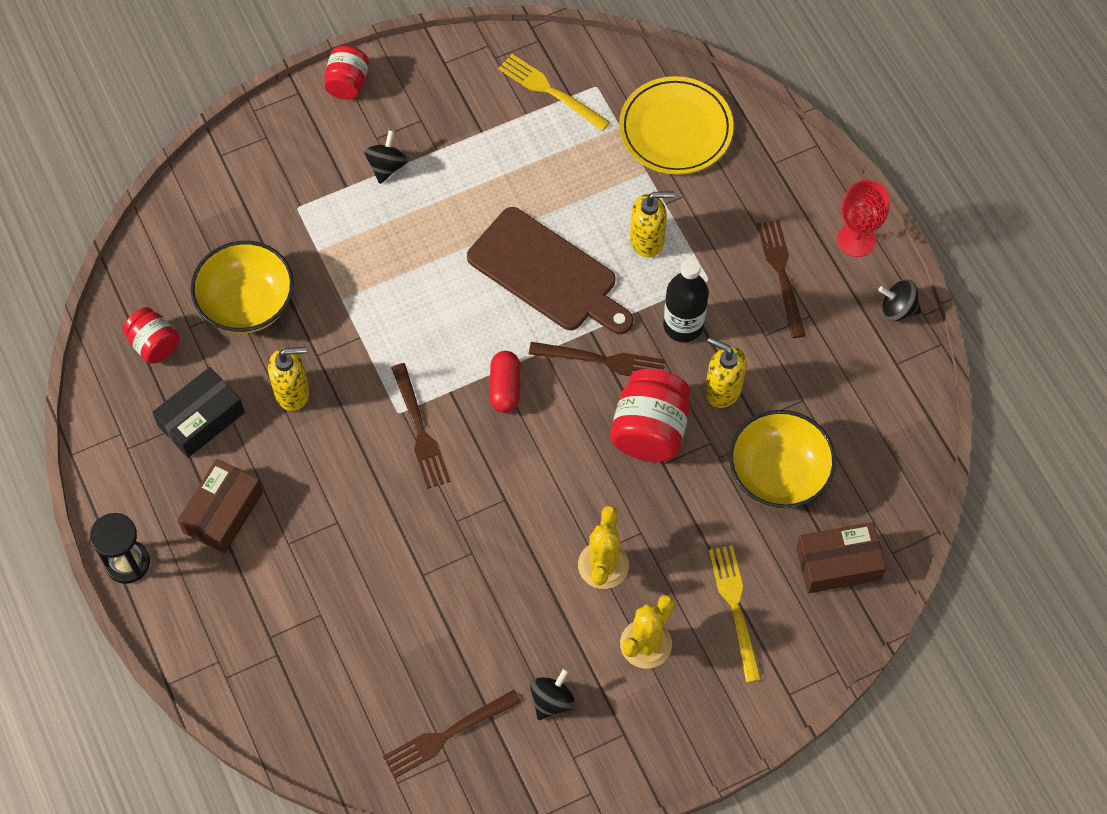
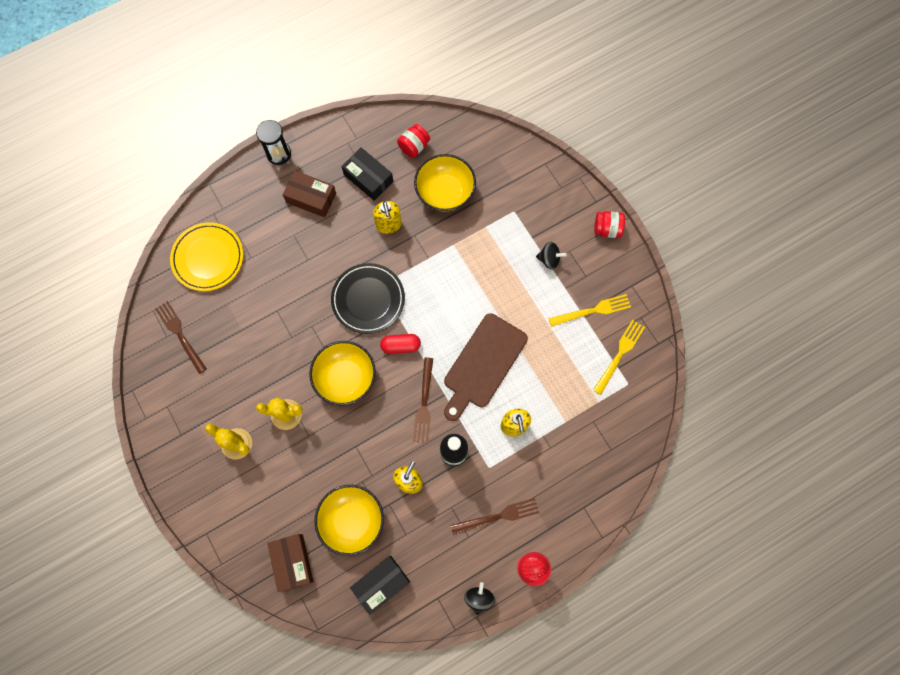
camera: 85 degrees right, 10 degrees up
brown fork [391,363,451,489] -> black plate [331,263,405,334]
black spinning top [530,668,575,720] -> none
red jar [610,369,690,462] -> none
yellow plate [619,76,734,175] -> yellow plate moved to [170,222,243,291]
yellow fork [709,545,761,683] -> yellow fork moved to [548,294,631,327]
none -> yellow bowl [309,341,376,406]
none -> black box [350,556,410,615]

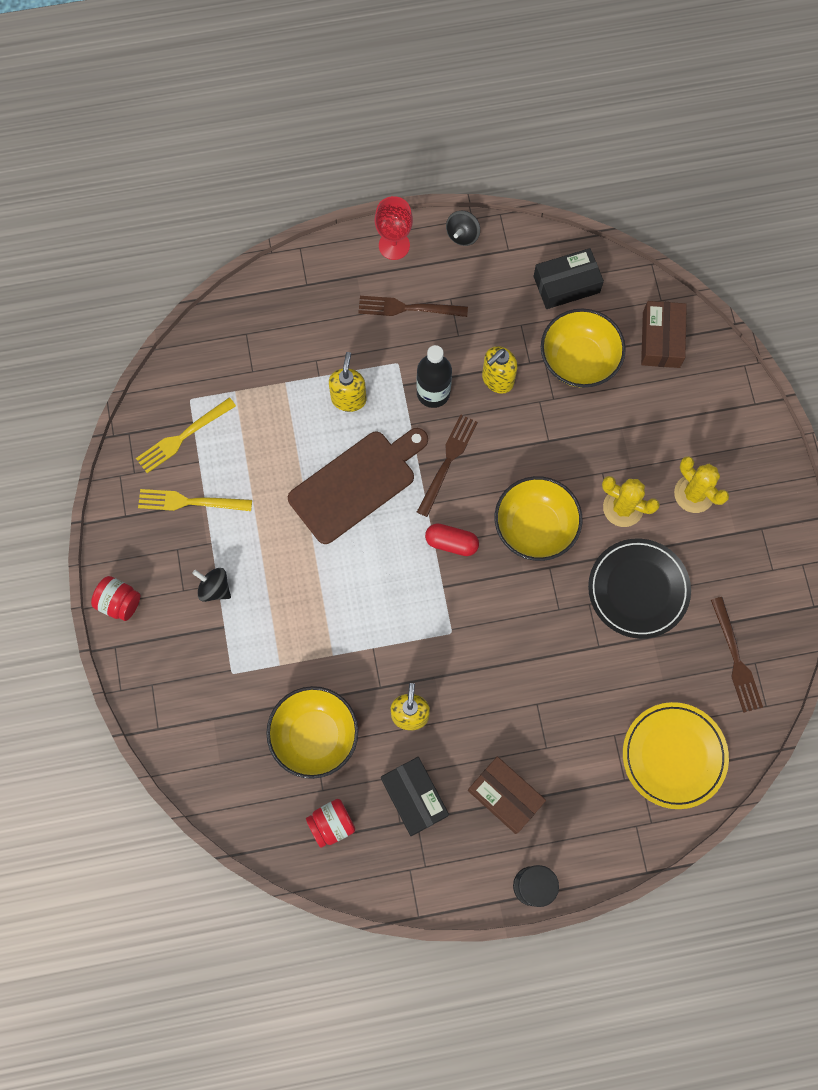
camera: 160 degrees left, 0 degrees up
black plate [331,263,405,334] -> black plate moved to [588,538,691,639]

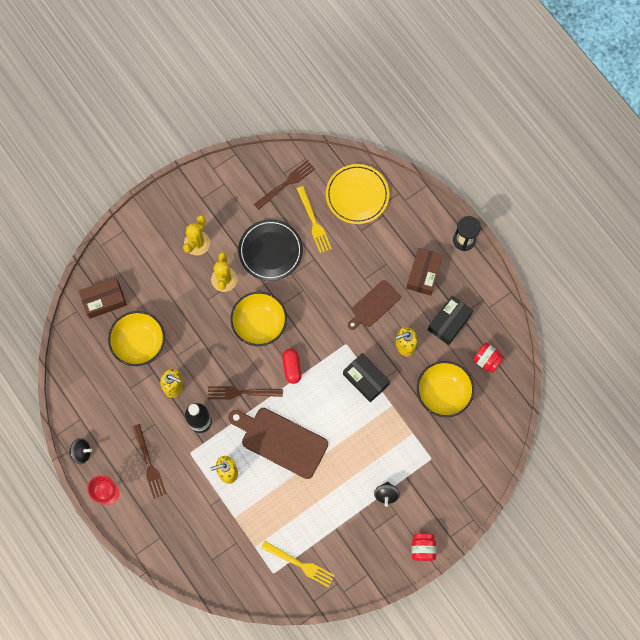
camera: 115 degrees left, 0 degrees up
yellow fork [138,489,252,511] -> yellow fork moved to [296,186,332,253]
black box [533,248,604,309] -> black box moved to [343,353,390,402]
none -> brown cutting board [348,280,401,330]

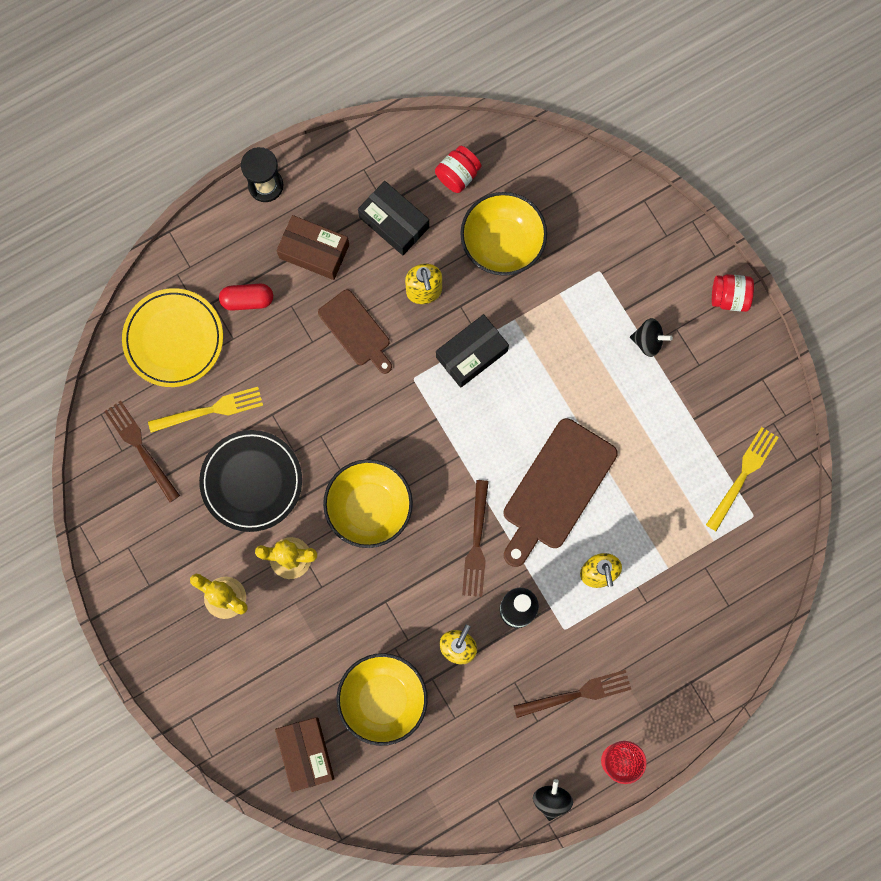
camera: 85 degrees left, 5 degrees up
red capsule [282,349,301,384] -> red capsule moved to [219,284,273,311]

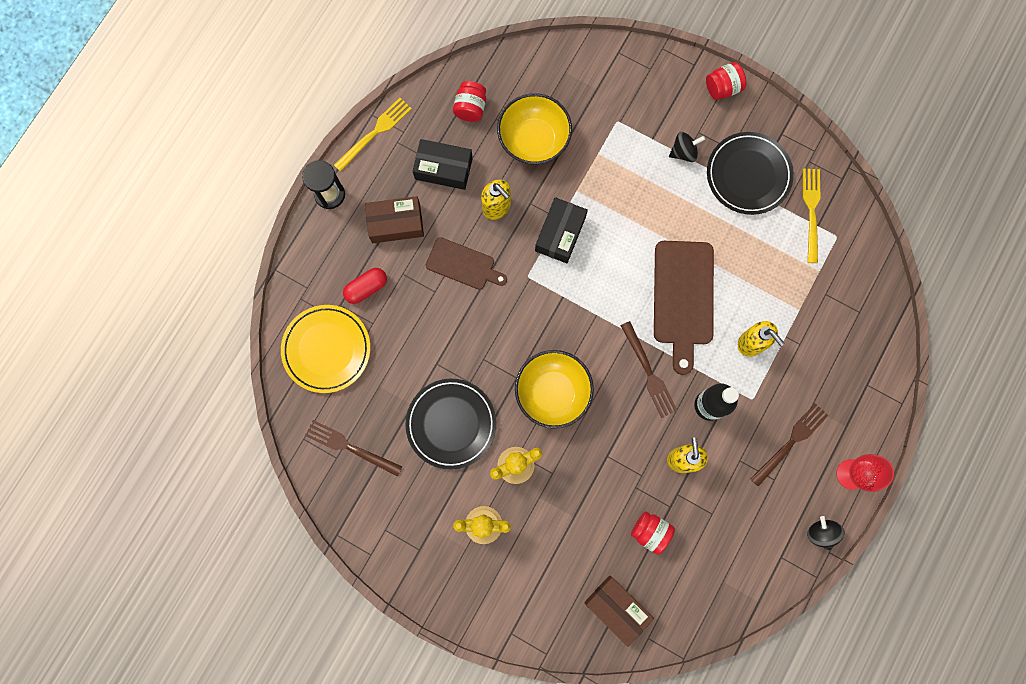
camera: 30 degrees left, 0 degrees up
yellow fork [148,387,263,433] -> yellow fork moved to [334,98,412,172]
yellow bowl [336,653,428,746] -> red jar [631,511,675,555]
none -> black plate [707,132,794,215]

